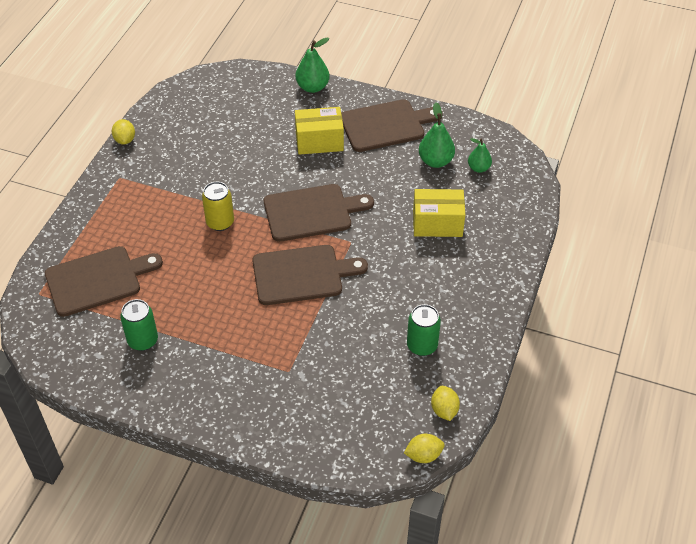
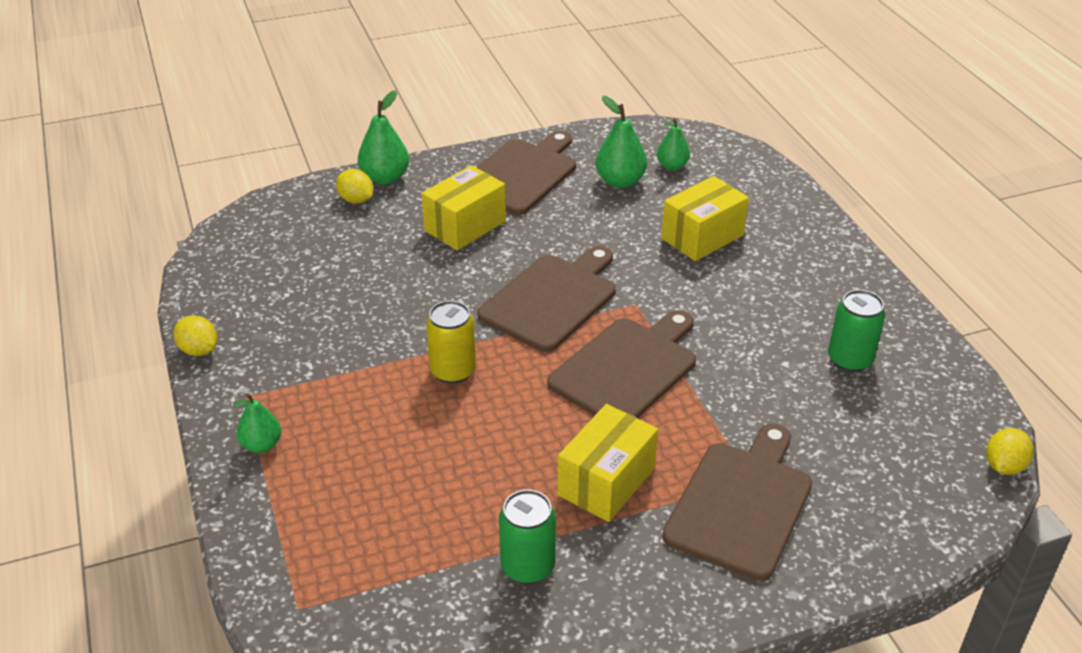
camera: 40 degrees left, 10 degrees down
brown cutting board [45,246,163,317] -> brown cutting board moved to [662,424,812,581]
yellow lemon [431,386,460,421] -> yellow lemon moved to [336,169,373,204]
none -> green pear [233,393,281,453]
none -> yellow box [557,404,658,522]

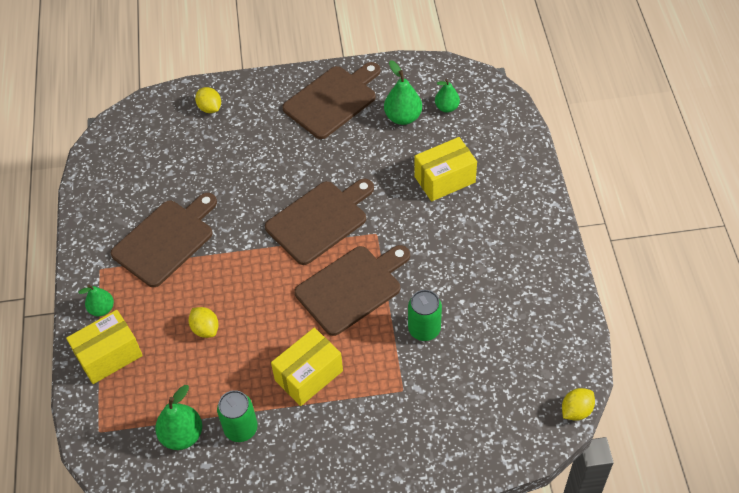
camera: 15 degrees right, 15 degrees up
yellow lemon [174,315,217,356] -> yellow lemon moved to [189,307,219,338]
green pear [358,90,409,185] -> green pear moved to [155,385,202,450]
yellow box [422,165,506,250] -> yellow box moved to [66,310,143,384]
yellow can [426,301,476,384] -> none
brown cutting board [662,424,812,581] -> brown cutting board moved to [111,193,217,287]
green can [828,290,885,372] -> green can moved to [408,290,442,341]

